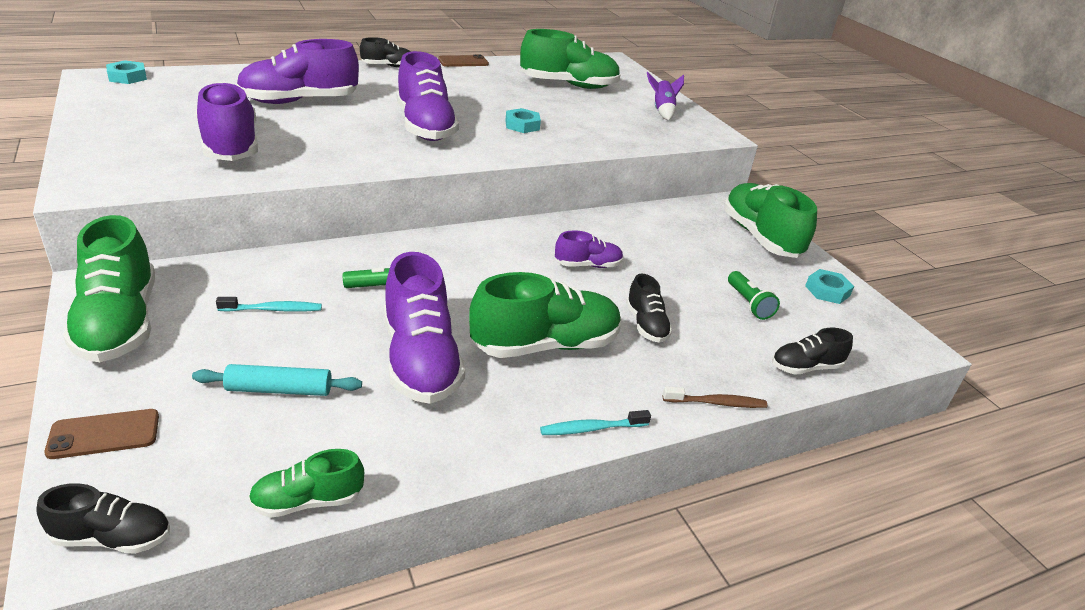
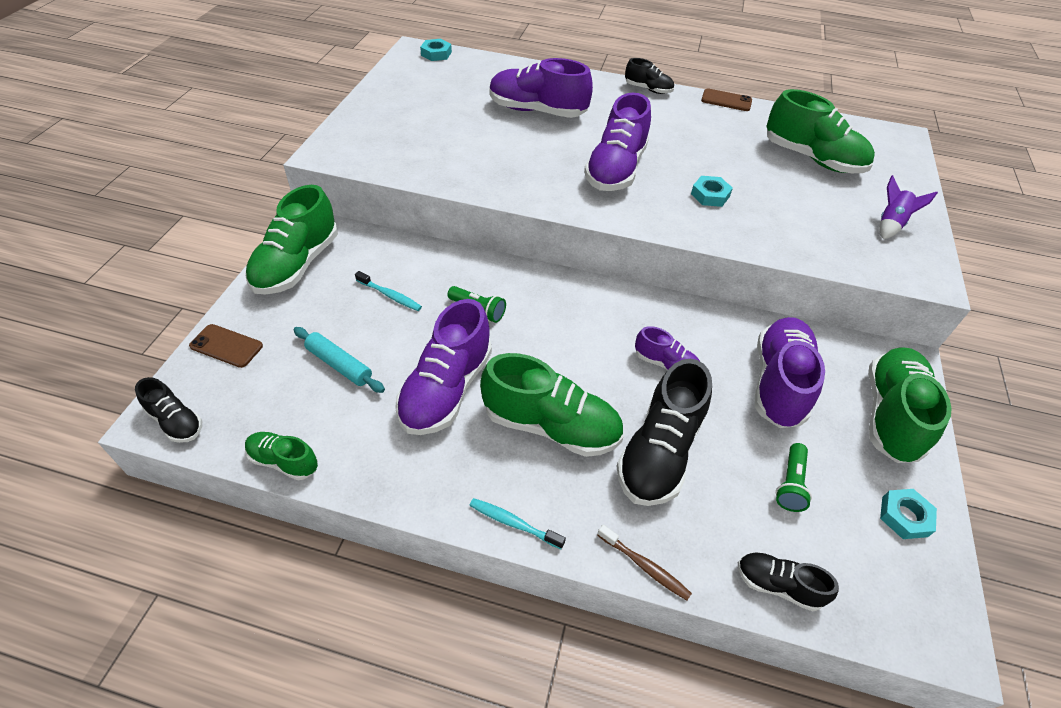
camera: 40 degrees right, 15 degrees up
purple shoe [196,82,258,161] -> purple shoe moved to [755,317,825,428]
black shoe [626,274,672,343] -> black shoe [617,359,712,506], size x1.90

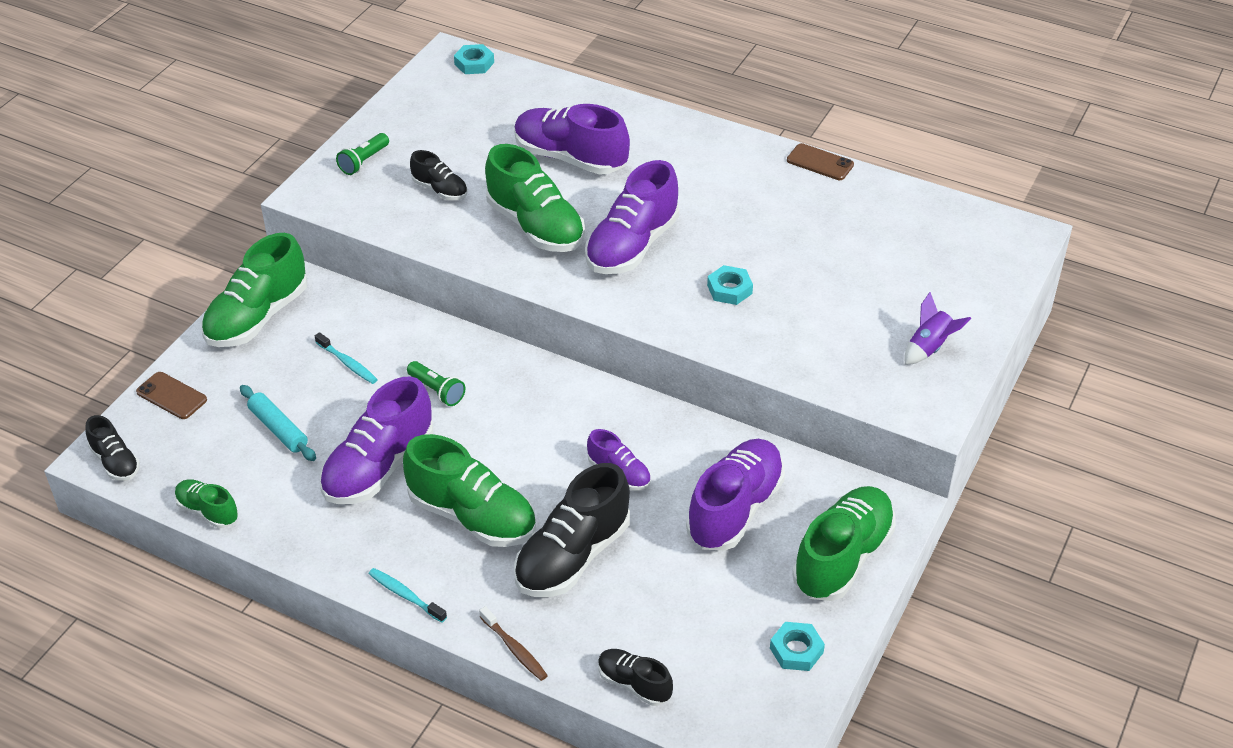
camera: 15 degrees right, 5 degrees down
black shoe [625,58,674,94] -> black shoe moved to [410,150,467,200]
green shoe [766,89,875,173] -> green shoe moved to [485,144,585,252]
green flashlight [776,443,812,512] -> green flashlight moved to [336,133,389,175]

